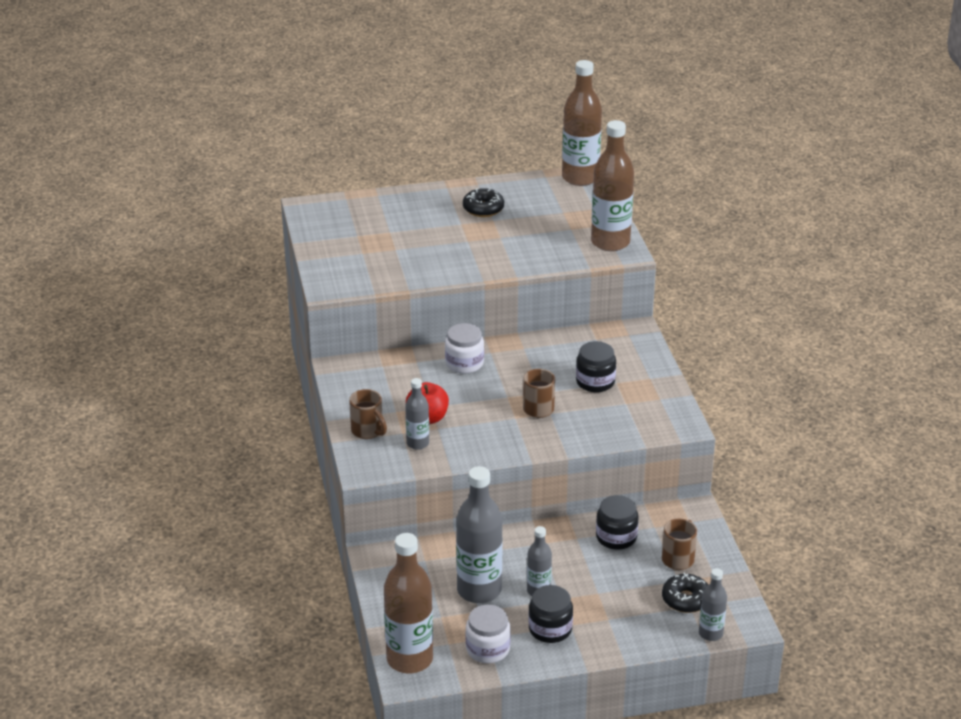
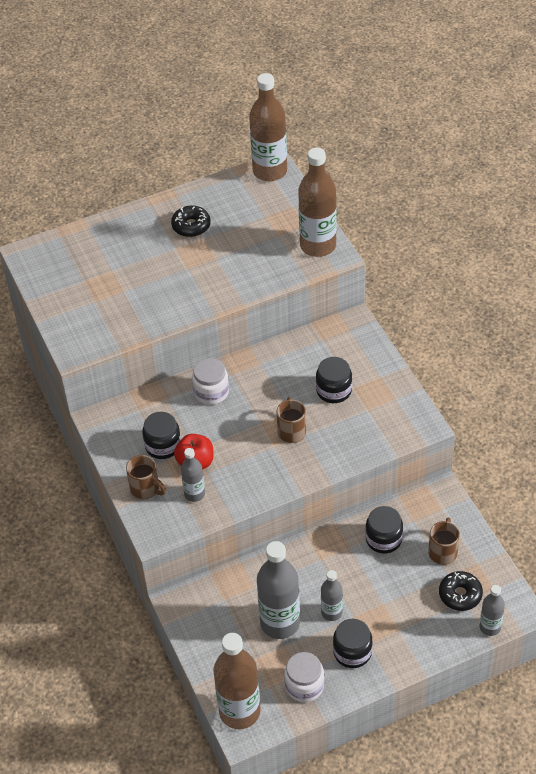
camera: 10 degrees left, 15 degrees up
none -> black jar [142,412,181,459]

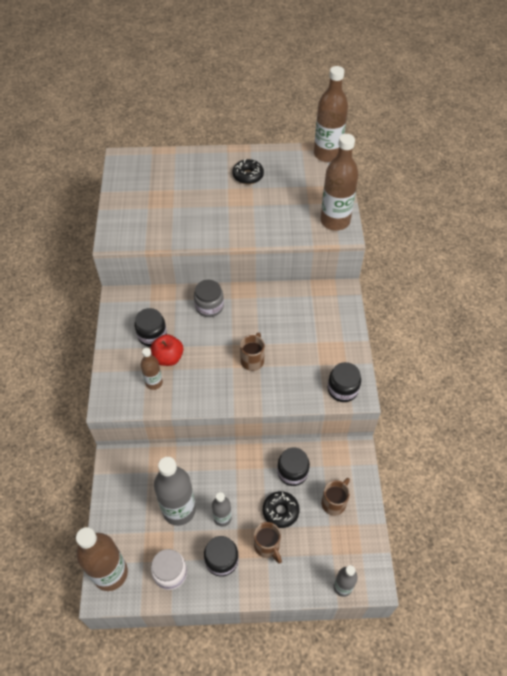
camera: 20 degrees right, 5 degrees up
brown mug [126,455,166,499] -> brown mug moved to [254,522,282,564]
grey bottle [181,448,205,502] -> brown bottle [140,348,163,390]
white jar [192,358,229,405] -> grey jar [194,280,224,317]
black jar [316,357,352,403] -> black jar moved to [328,362,361,402]
black donut [439,571,483,611] -> black donut moved to [263,491,299,528]

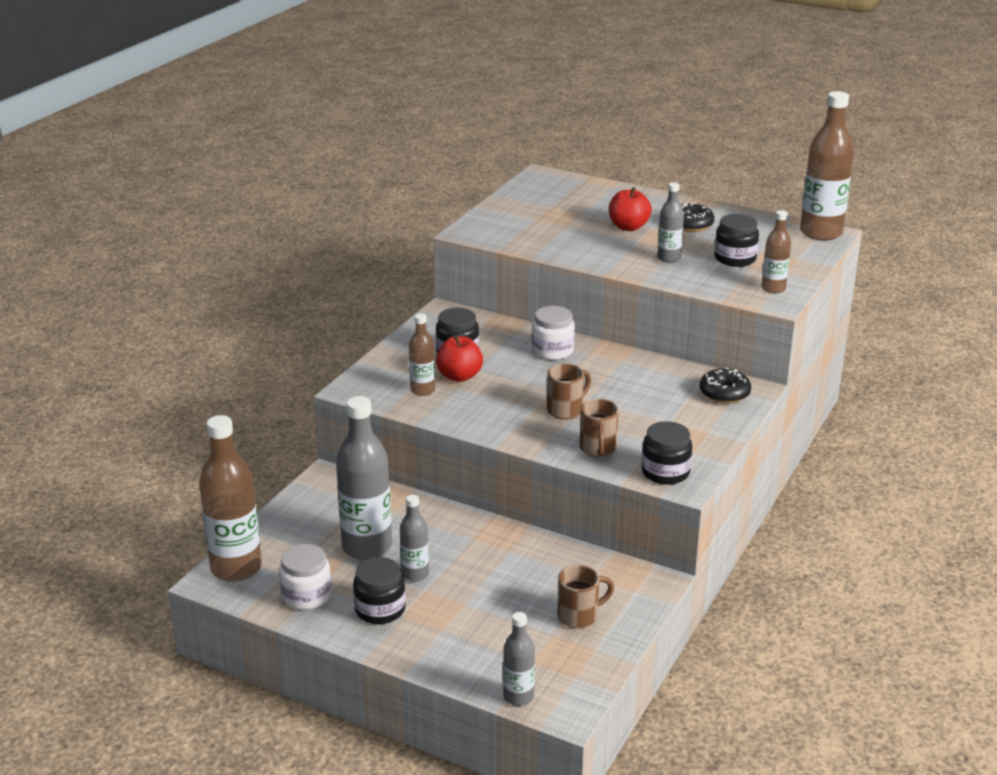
camera: 30 degrees right, 25 degrees down
grey jar [194,280,224,317] -> white jar [531,306,575,360]
brown mug [254,522,282,564] -> brown mug moved to [580,399,619,457]
black donut [263,491,299,528] -> black donut moved to [699,368,751,404]
black jar [277,447,310,486] -> black jar moved to [715,214,759,267]
brown bottle [320,134,359,231] -> brown bottle [761,210,791,293], size x0.53
none -> red apple [609,187,652,231]
none -> grey bottle [658,182,684,263]

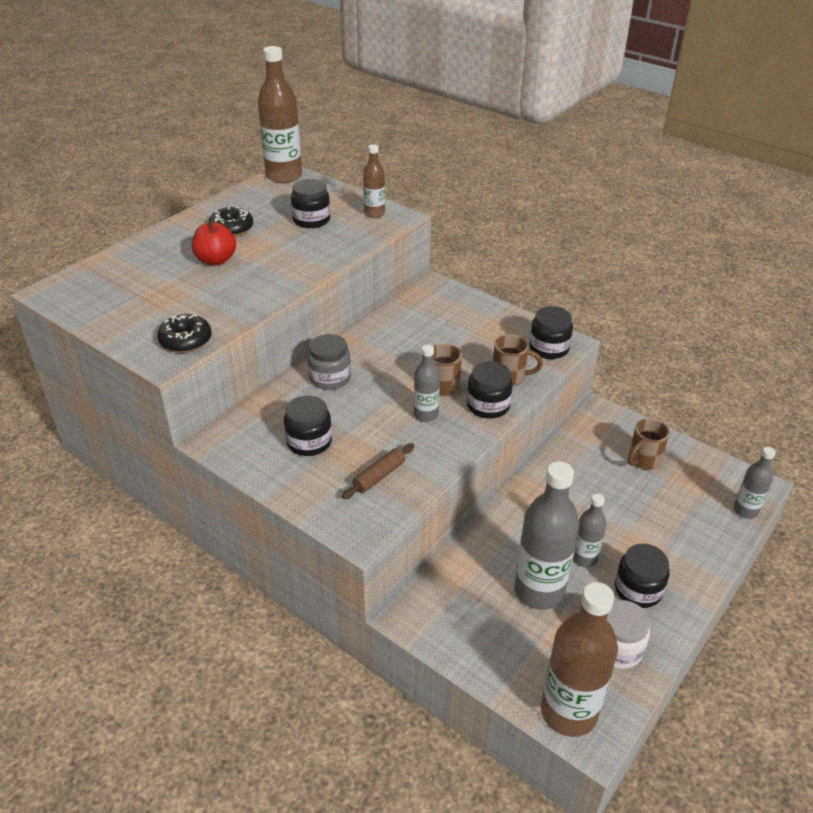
camera: 80 degrees left, 10 degrees up
brown bottle [409,313,435,396] -> brown rolling pin [342,443,414,499]
red apple [436,335,483,382] -> none
white jar [531,306,575,360] -> grey jar [307,334,351,390]
brown mug [557,565,614,629] -> brown mug turned 120 degrees counterclockwise [628,419,670,470]
grey bottle [658,182,684,263] -> grey bottle moved to [414,345,440,422]
black donut [699,368,751,404] -> black donut moved to [157,314,212,353]
none -> black jar [467,361,513,419]

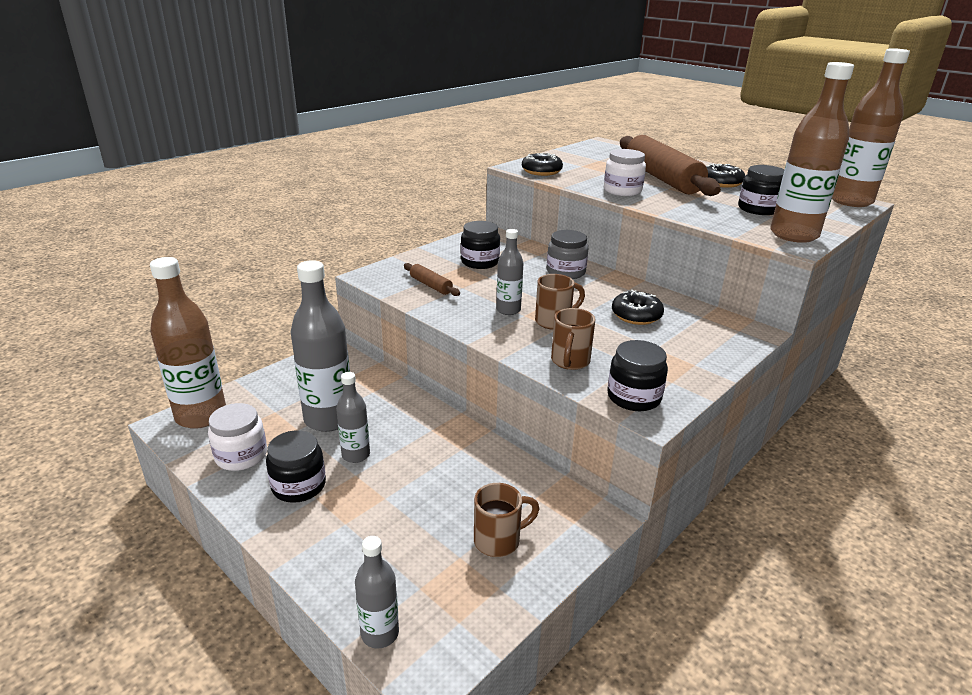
camera: 95 degrees right, 10 degrees down
red apple [192,220,236,265] -> brown rolling pin [620,135,721,196]
brown bottle [363,145,385,218] -> brown bottle [770,62,854,243], size x1.87
black jar [467,361,513,419] -> none
brown mug [628,419,670,470] -> brown mug turned 105 degrees clockwise [474,483,540,557]
none -> white jar [604,149,646,196]
none -> black donut [612,290,664,325]

